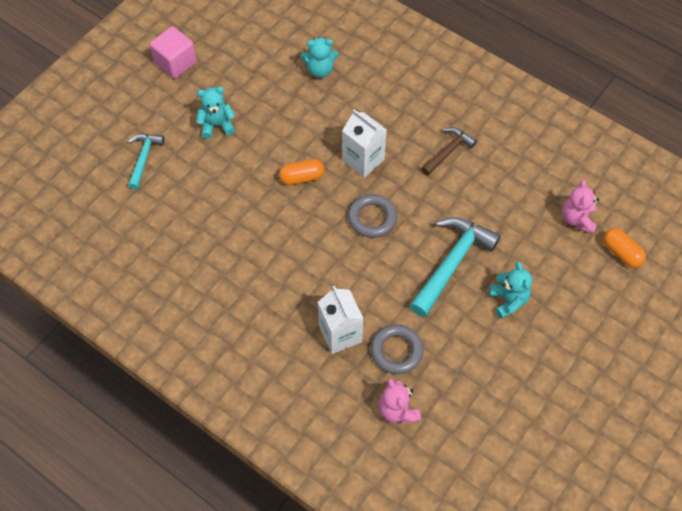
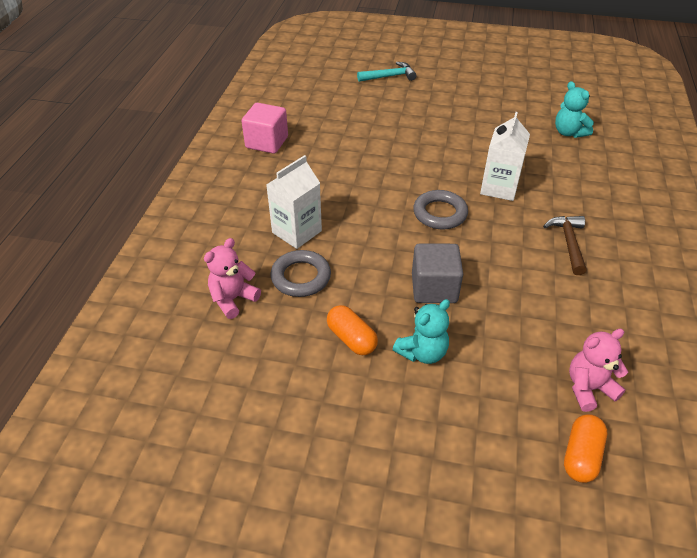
camera: 65 degrees right, 15 degrees down
pink cube [150,26,197,79] -> pink cube moved to [242,103,288,154]
turquoise teddy bear [196,87,235,139] -> none
orange capsule [279,159,324,185] -> orange capsule moved to [327,305,378,355]
turquoise hammer [409,217,501,317] -> grey cube [412,243,463,303]
brown hammer [421,127,477,176] -> brown hammer turned 105 degrees counterclockwise [543,216,587,275]

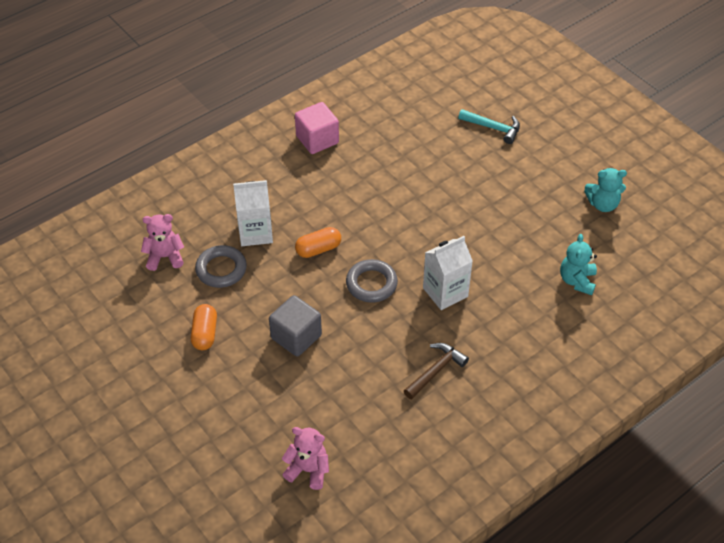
camera: 40 degrees right, 5 degrees up
turquoise teddy bear [393,299,450,364] -> turquoise teddy bear moved to [584,168,627,212]
orange capsule [564,414,607,483] -> orange capsule moved to [295,227,341,258]

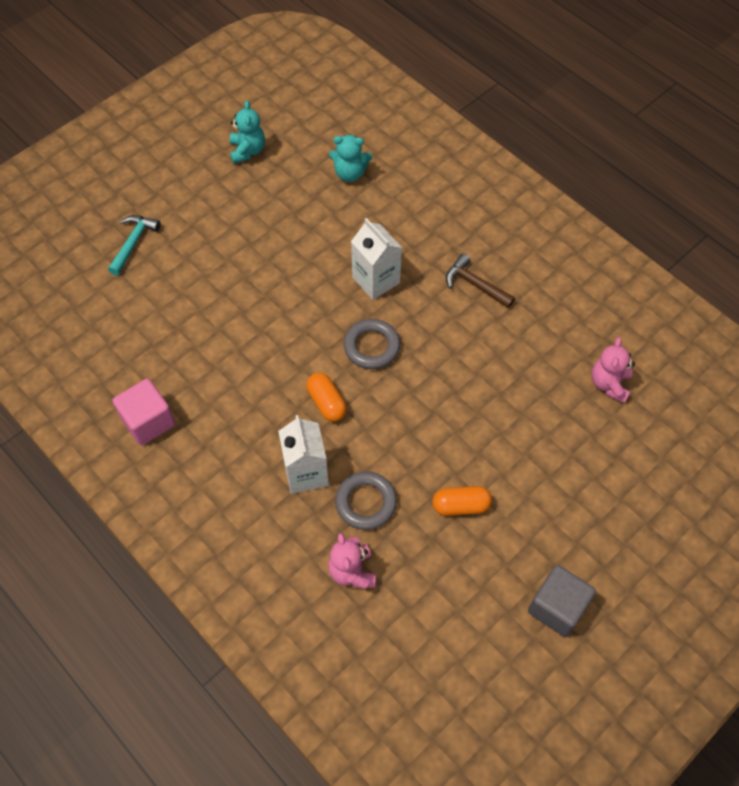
camera: 95 degrees left, 10 degrees up
grey cube [269,295,322,357] -> grey cube moved to [528,565,596,637]

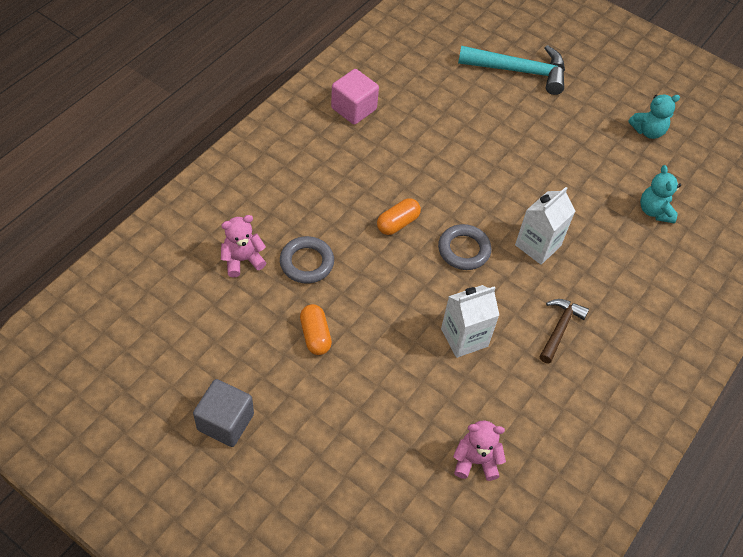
camera: 75 degrees right, 5 degrees down
turquoise hammer [108,215,161,276] -> turquoise hammer [458,45,565,95], size x1.72
white carton [278,415,329,494] -> white carton moved to [441,285,499,358]

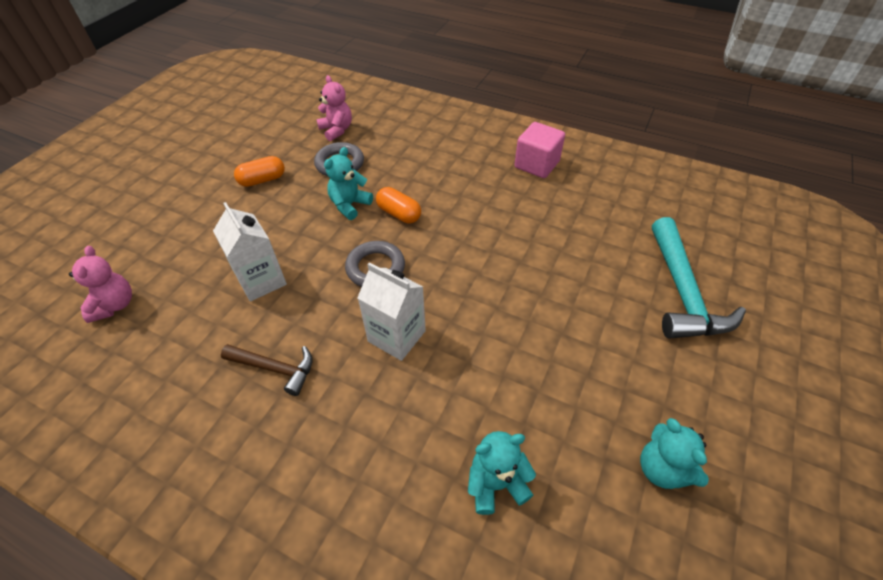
camera: 85 degrees right, 5 degrees down
grey cube [193,379,254,447] -> none
none -> turquoise teddy bear [324,147,373,220]

